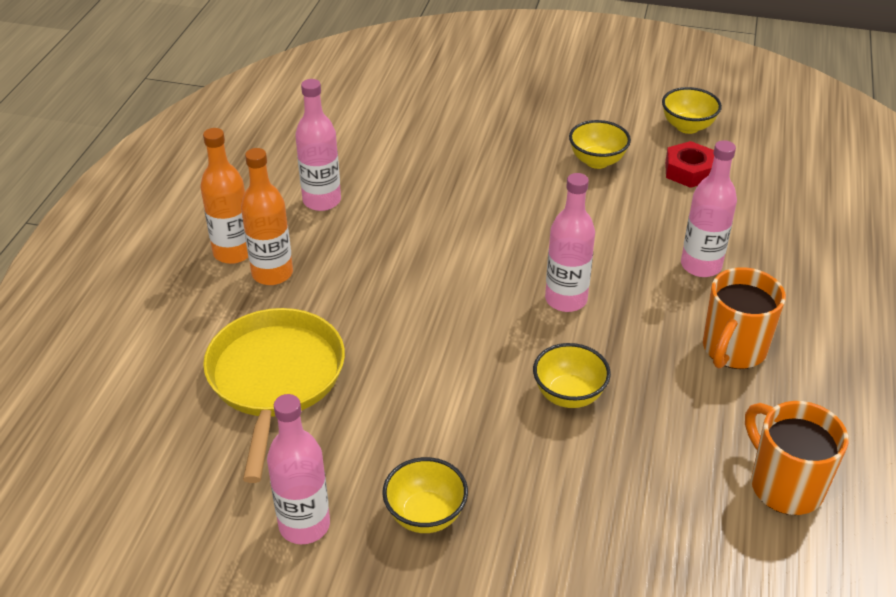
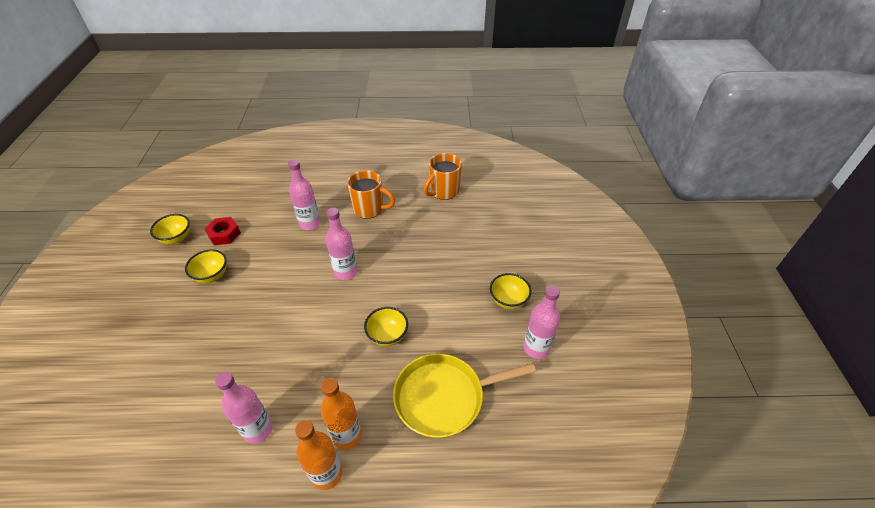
camera: 105 degrees left, 5 degrees up
yellow bowl [533,343,611,408] -> yellow bowl moved to [364,307,408,346]

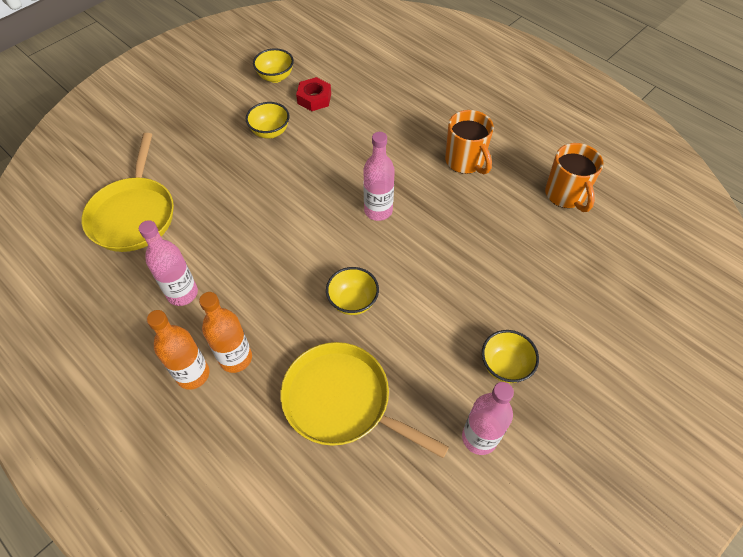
camera: 45 degrees right, 10 degrees up
pink bottle [288,159,320,230] -> none
orange mug [423,153,462,200] -> orange mug turned 105 degrees counterclockwise [545,143,603,212]
none -> yellow pan [82,133,174,252]

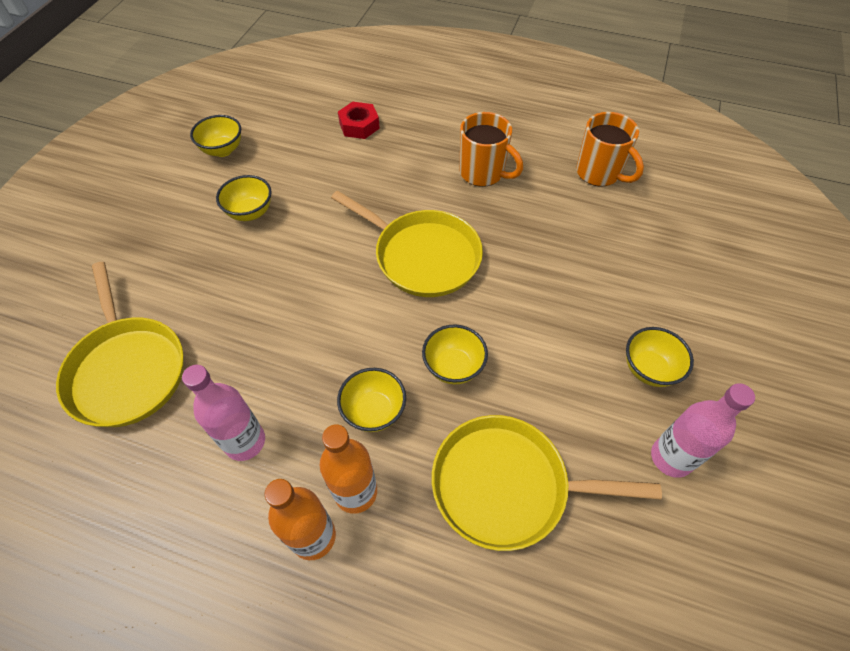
camera: 25 degrees left, 0 degrees up
red nut [296,77,331,111] -> red nut moved to [338,102,380,139]
pink bottle [363,132,395,221] -> yellow pan [331,191,483,297]
none -> yellow bowl [337,368,406,432]

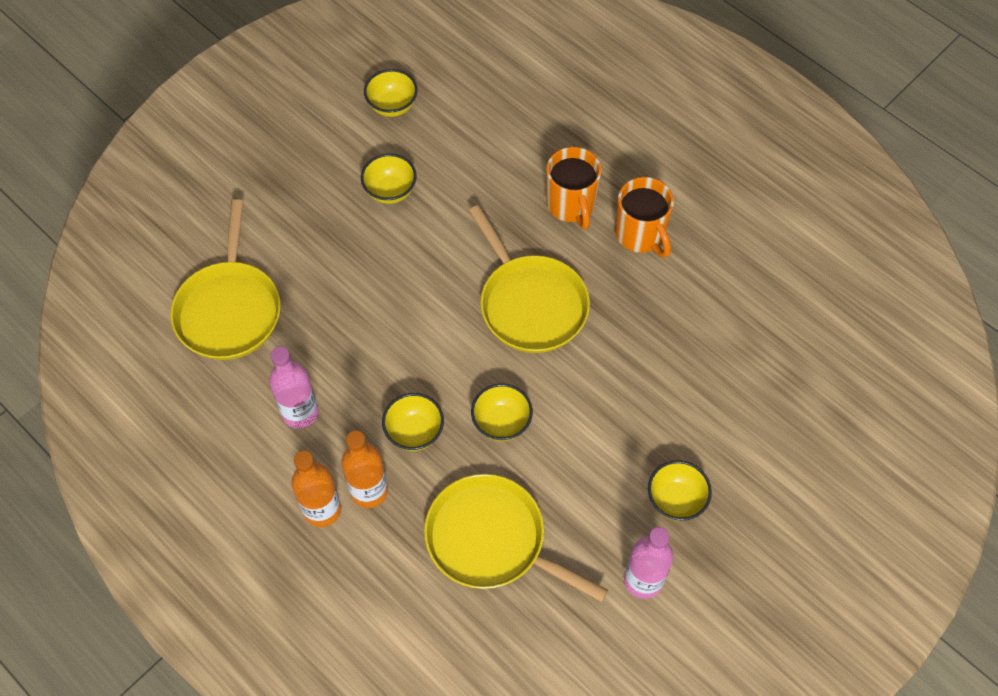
camera: 25 degrees right, 5 degrees up
red nut [338,102,380,139] -> none
orange mug [576,112,644,186] -> orange mug moved to [546,147,602,229]

